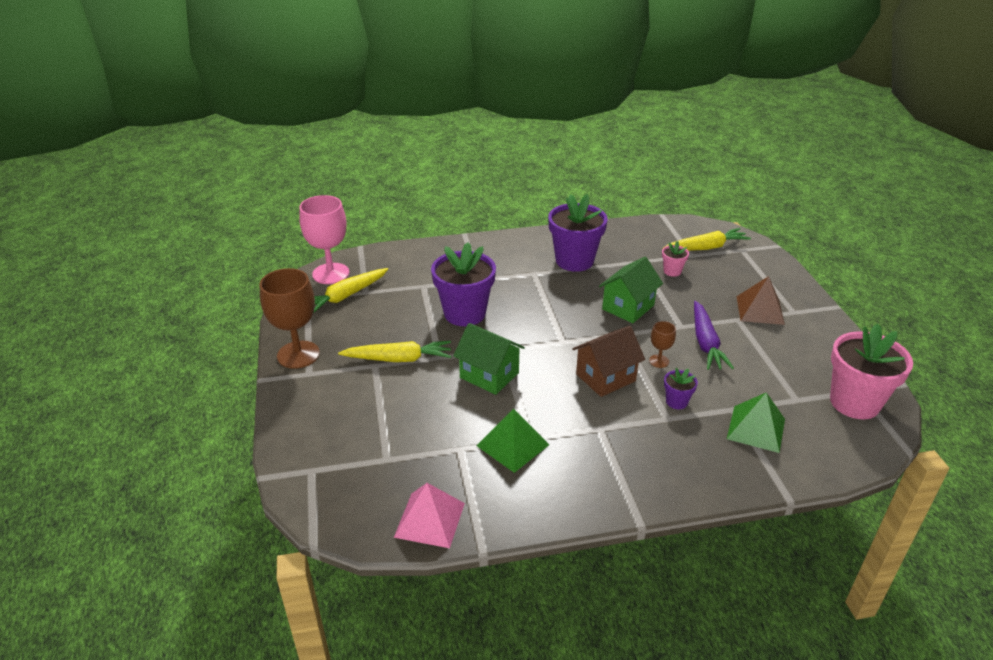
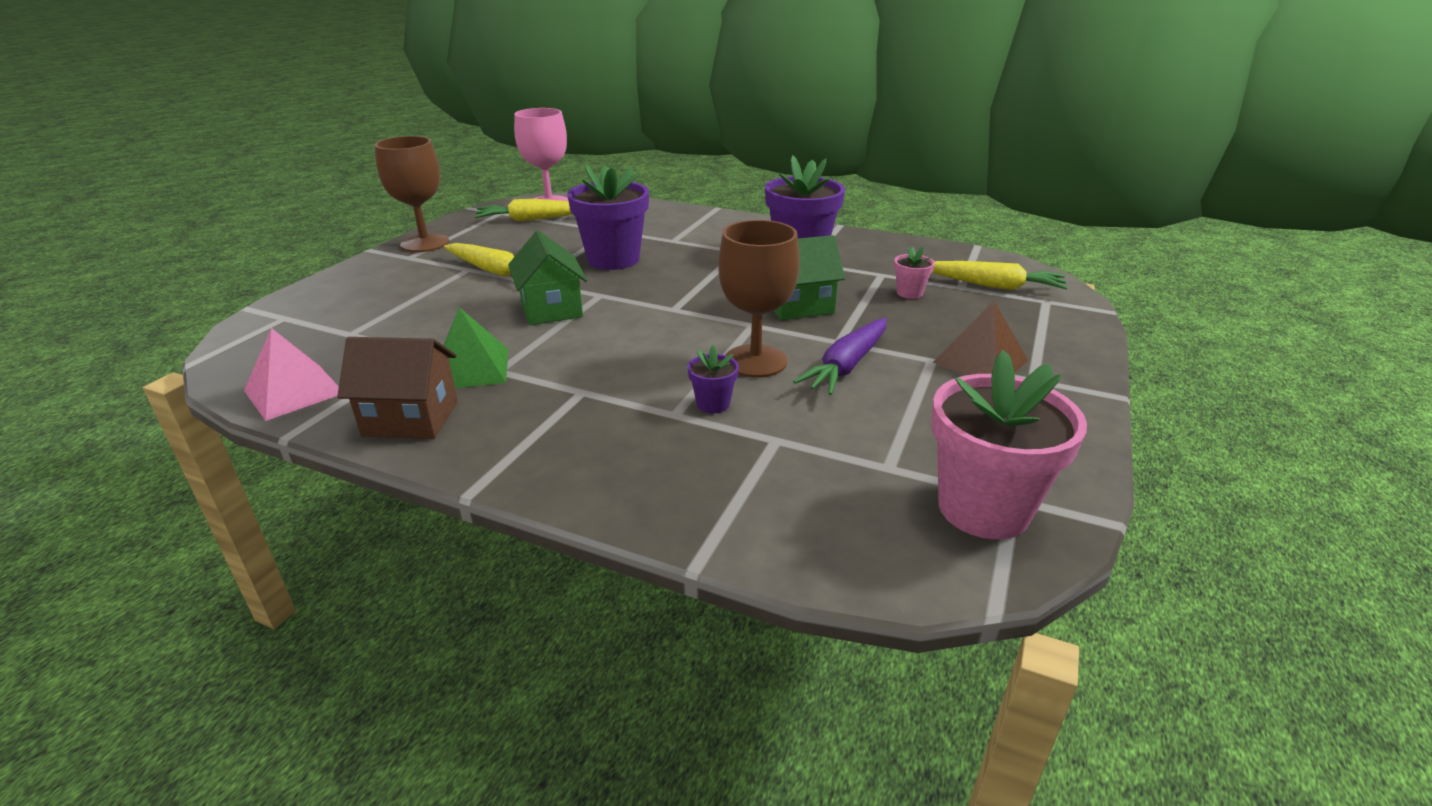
camera: 35 degrees right, 5 degrees down
brown house [572,326,645,397] -> brown house moved to [337,337,458,439]
brown goblet [649,321,676,368] -> brown goblet [718,220,800,378], size x2.11
green pyramid [727,392,785,453] -> none

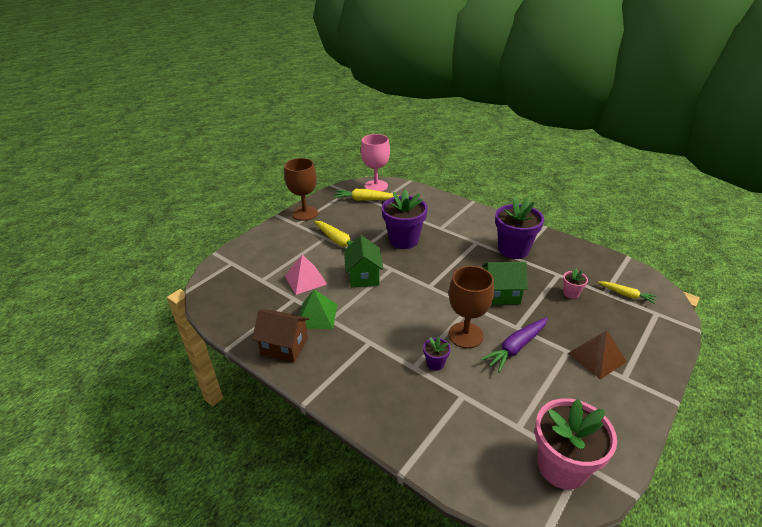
camera: 15 degrees right, 5 degrees up
pink pyramid [244,328,339,421] -> pink pyramid moved to [285,254,327,295]
yellow carrot [932,261,1068,290] -> yellow carrot [598,281,657,304], size x0.65

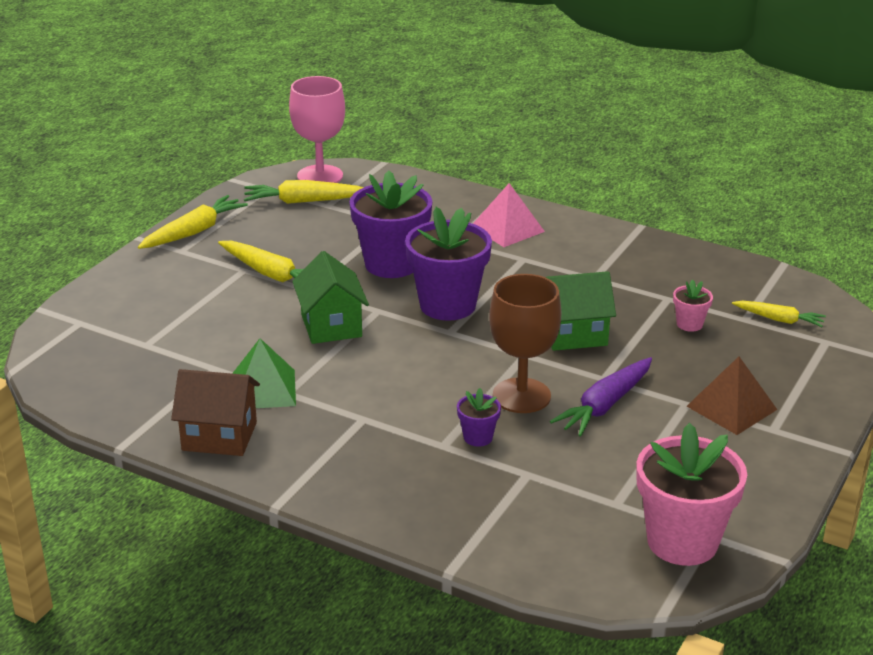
camera: 10 degrees left, 5 degrees down
brown goblet [284,158,318,221] -> yellow carrot [138,195,248,249]
pink pyramid [285,254,327,295] -> pink pyramid moved to [473,183,545,247]
purple flower pot [495,197,544,259] -> purple flower pot moved to [405,207,492,321]

